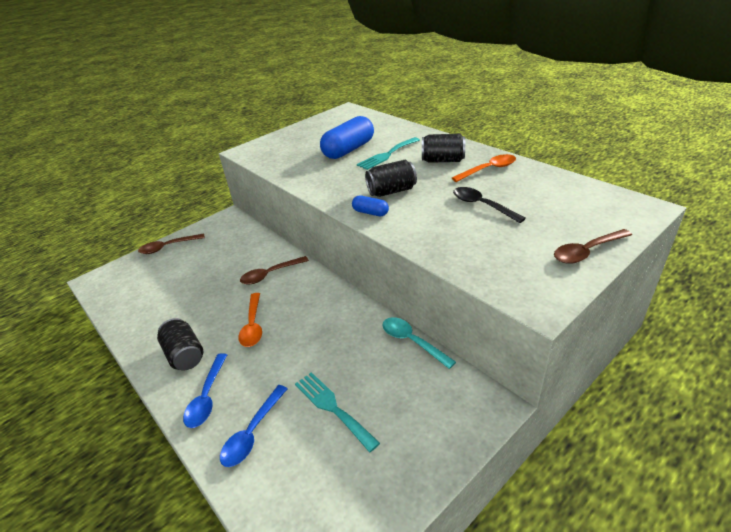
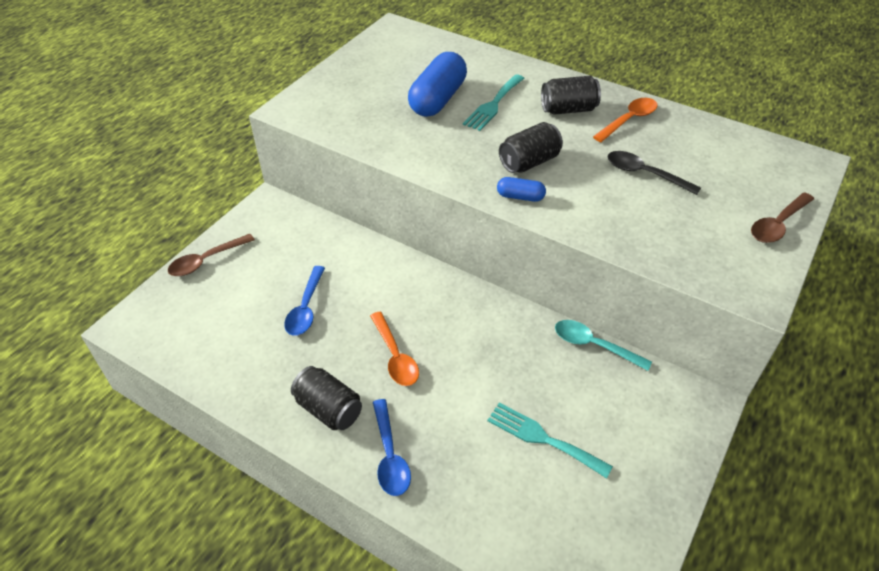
camera: 20 degrees left, 10 degrees up
blue spoon [220,385,288,467] -> blue spoon moved to [284,266,325,336]
brown spoon [240,256,309,284] -> none

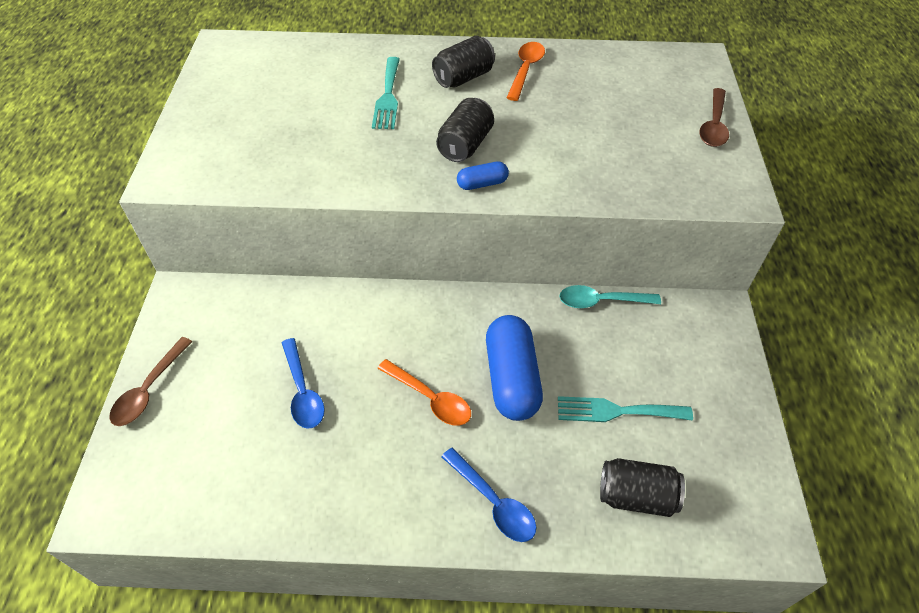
camera: 30 degrees left, 5 degrees up
black can [291,366,362,430] -> black can moved to [600,458,685,517]
blue capsule [408,52,467,117] -> blue capsule moved to [486,315,543,421]
black spoon [607,151,701,195] -> none

